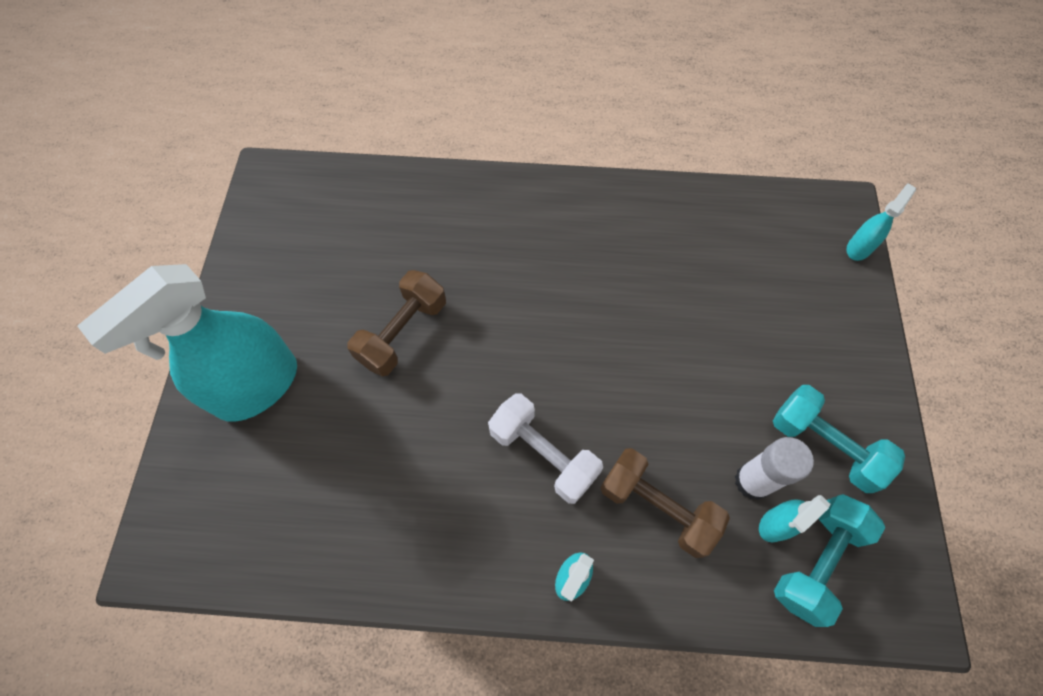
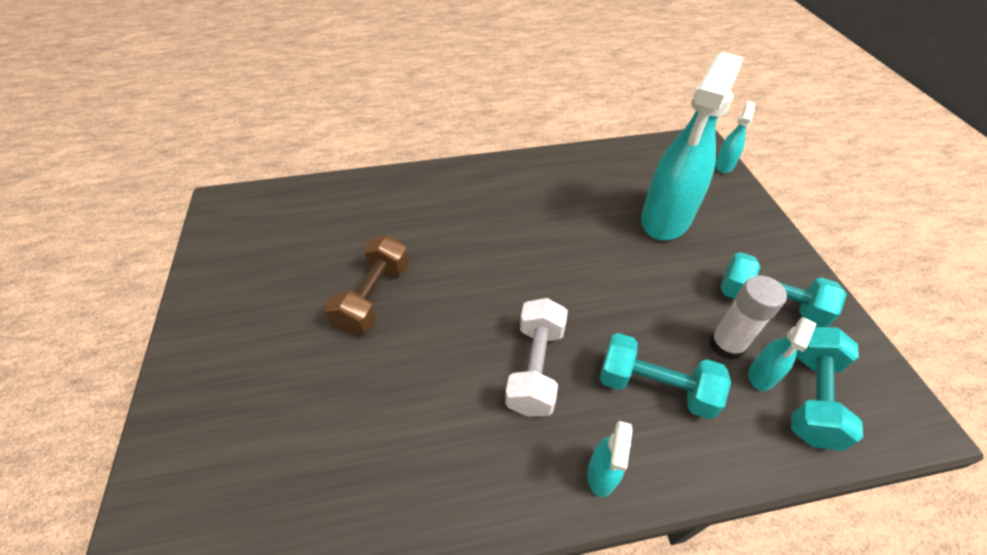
camera: 15 degrees left, 15 degrees down
turquoise spray bottle [77,264,297,422] -> turquoise spray bottle moved to [641,52,744,240]
white dumbbell [488,393,603,504] -> white dumbbell turned 75 degrees clockwise [505,298,568,417]
brown dumbbell [600,448,730,558] -> turquoise dumbbell [600,333,731,419]

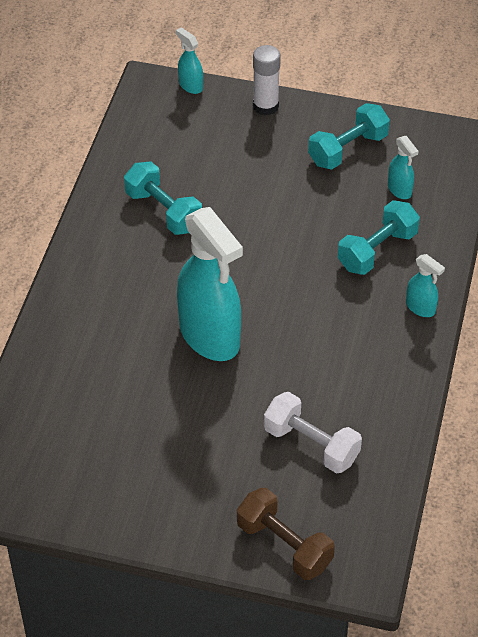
camera: 65 degrees left, 0 degrees up
brown dumbbell [325,235,409,334] -> brown dumbbell moved to [237,488,335,580]
white dumbbell [505,298,568,417] -> white dumbbell moved to [264,392,362,474]
turquoise spray bottle [641,52,744,240] -> turquoise spray bottle moved to [177,207,243,361]
white glue stick [709,275,787,360] -> white glue stick moved to [253,45,281,115]
turquoise dumbbell [791,327,863,451] -> turquoise dumbbell moved to [124,161,202,235]

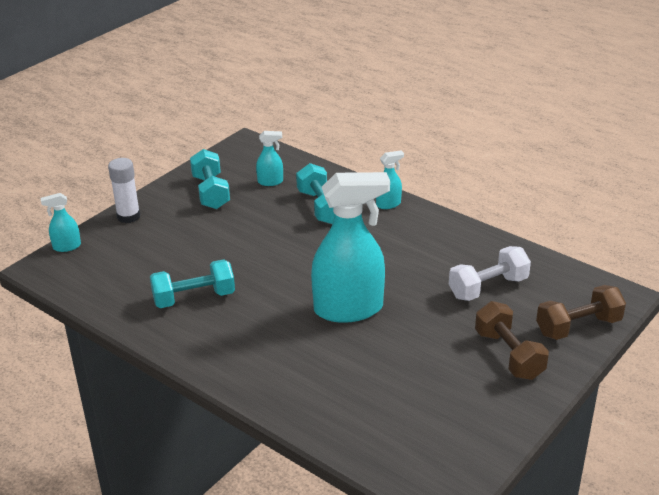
camera: 65 degrees left, 15 degrees down
none -> brown dumbbell [475,301,549,380]

